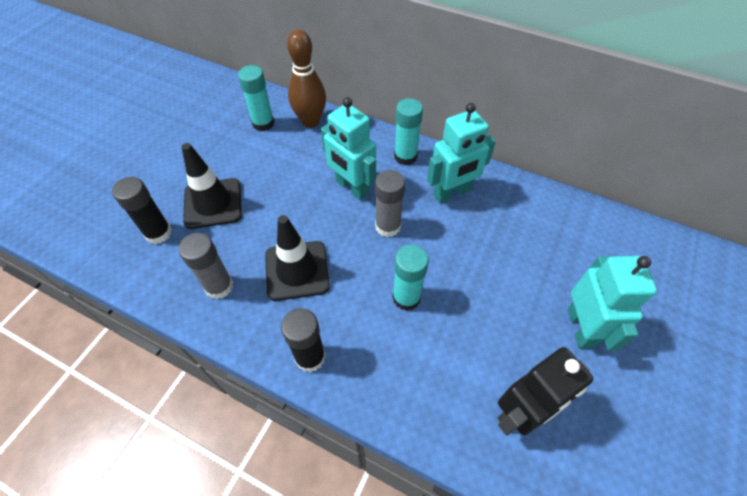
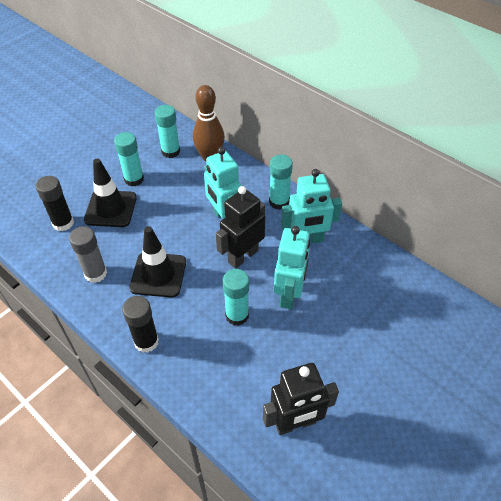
camera: 15 degrees right, 5 degrees down
grey glue stick [375,170,405,237] -> black robot [216,186,266,269]
turquoise robot [568,256,657,350] -> turquoise robot moved to [274,226,310,309]
none -> turquoise glue stick [114,132,144,187]

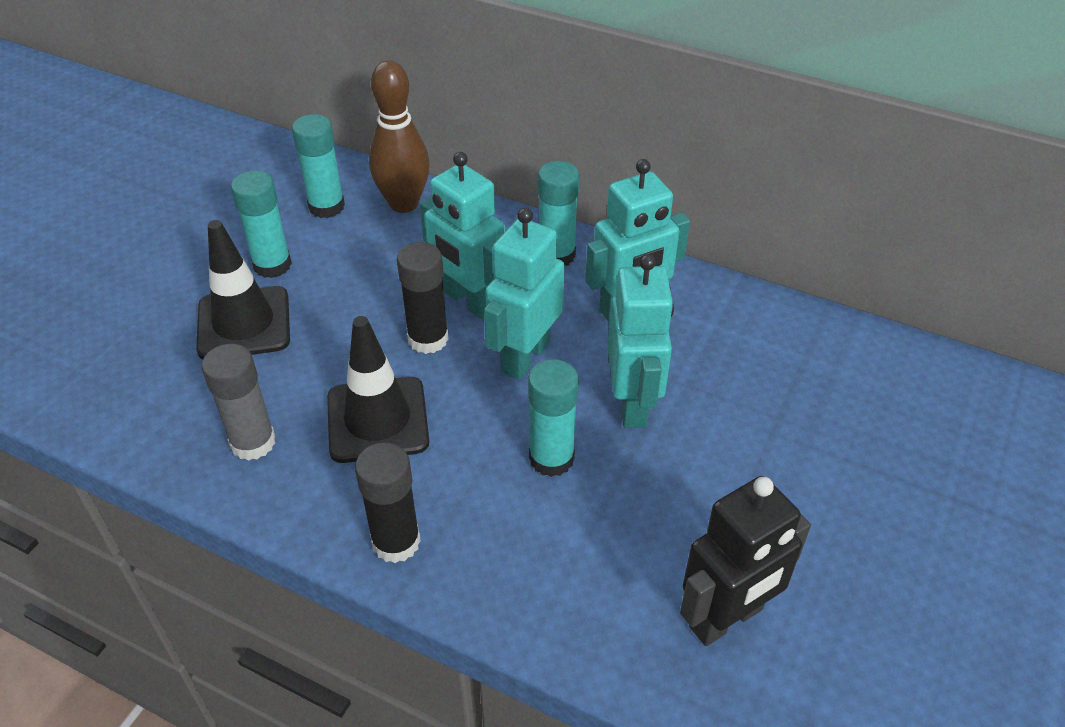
camera: 15 degrees left, 5 degrees down
black glue stick [36,176,74,231] -> black glue stick moved to [397,242,449,354]
black robot [216,186,266,269] -> turquoise robot [484,208,565,380]

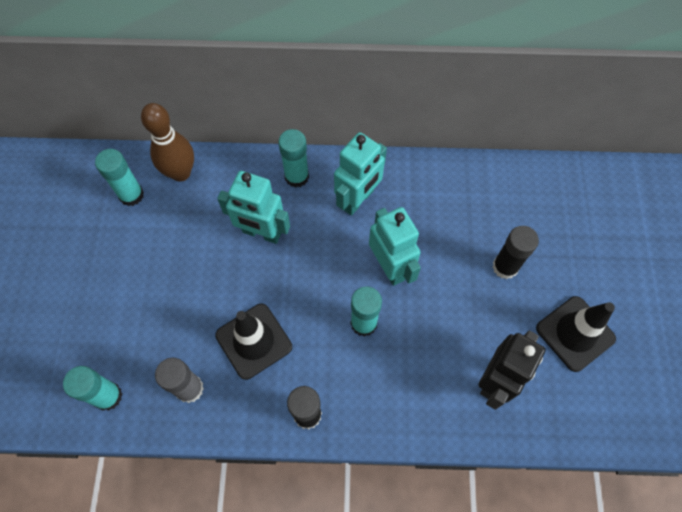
camera: 25 degrees left, 20 degrees up
black traffic cone [196,220,290,359] -> black traffic cone moved to [536,296,616,372]
turquoise glue stick [231,170,292,278] -> turquoise glue stick moved to [63,366,122,411]
black glue stick [397,242,449,354] -> black glue stick moved to [492,226,539,279]
turquoise robot [484,208,565,380] -> none

